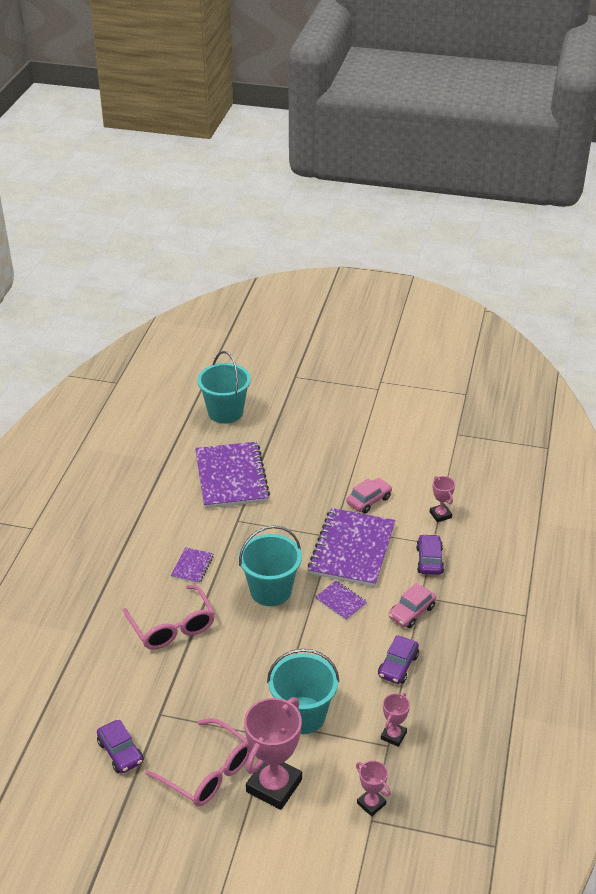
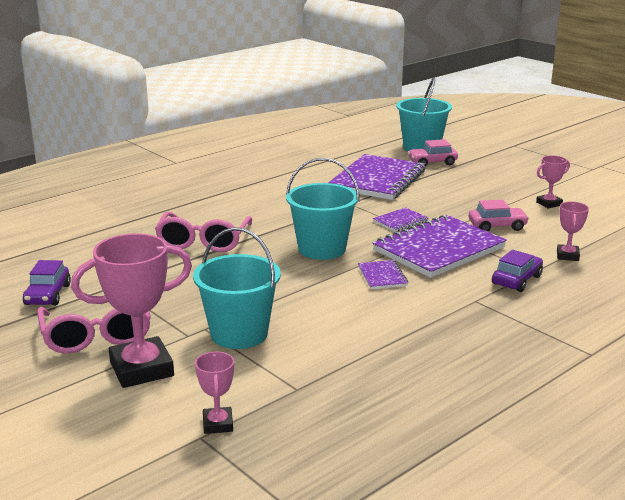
camera: 35 degrees right, 15 degrees down
purple notebook [171,547,214,584] -> purple notebook moved to [373,207,428,232]
purple car [378,635,419,684] -> none
pink trophy [381,693,410,747] -> pink trophy moved to [536,155,570,208]
pink car [389,583,436,628] -> pink car moved to [408,139,458,166]

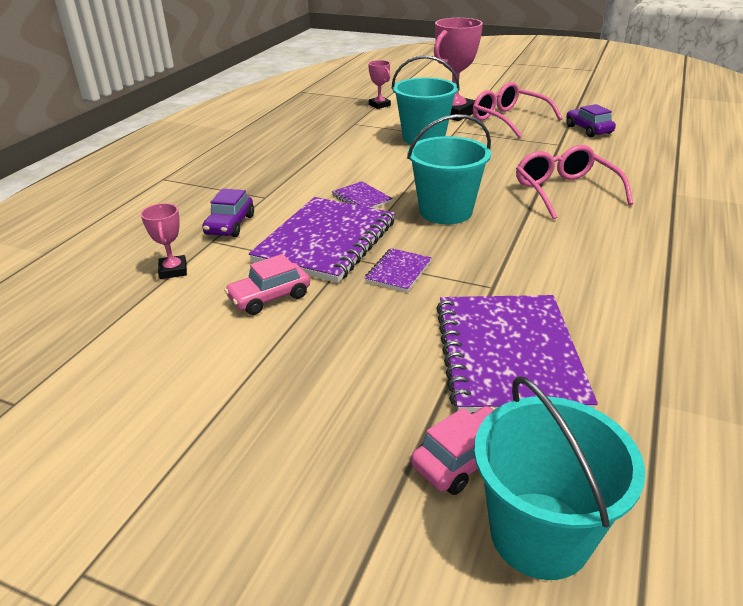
camera: 155 degrees right, 10 degrees up
pink trophy [536,155,570,208] -> none

